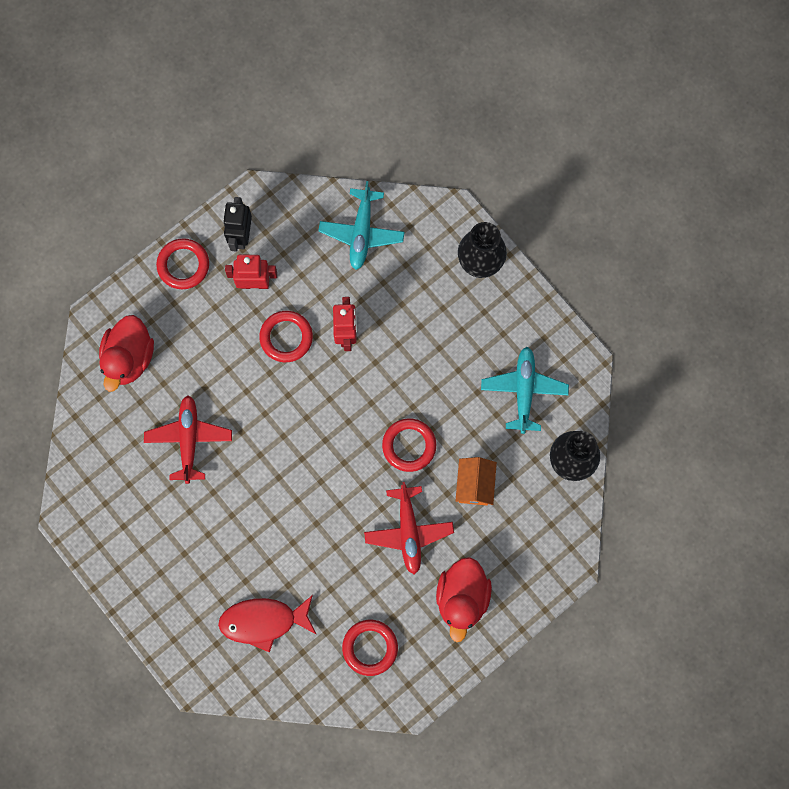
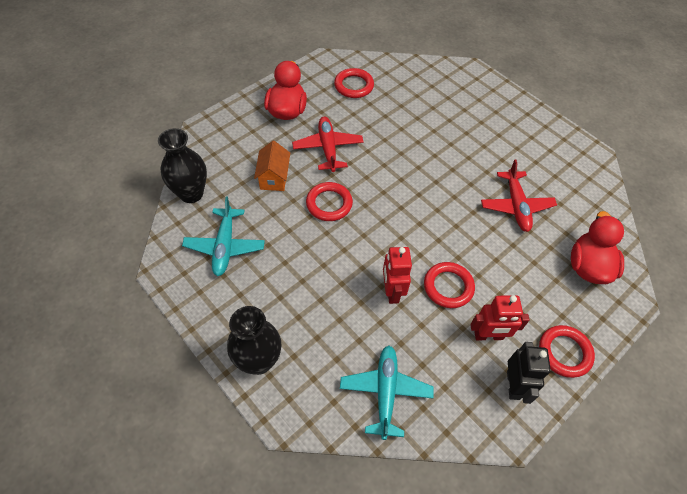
camera: 175 degrees right, 20 degrees down
red fish [218,595,317,653] -> none

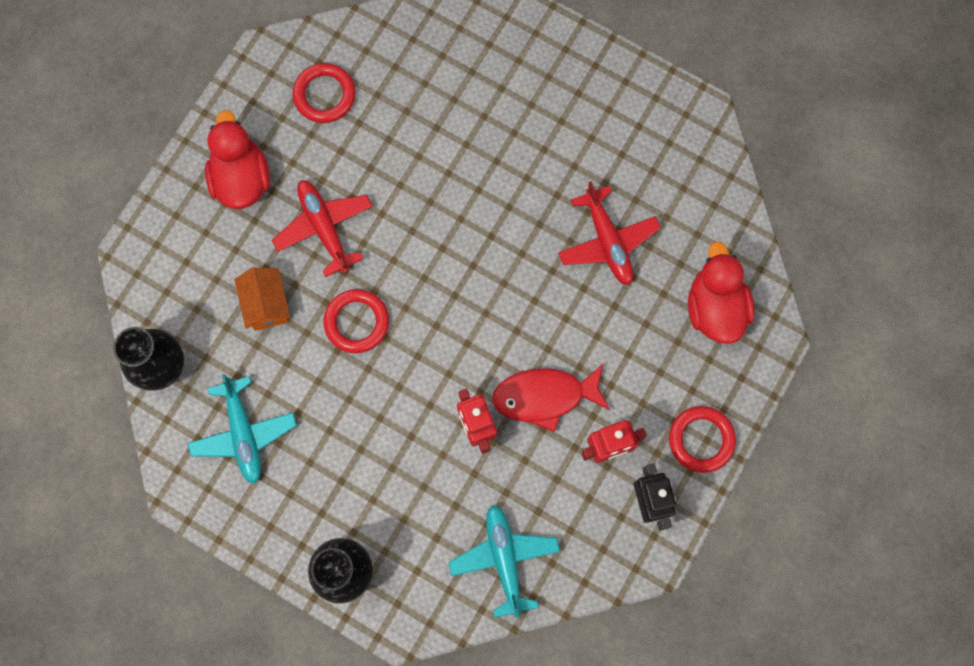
camera: 15 degrees left, 20 degrees up
red ring [424,262,475,308] -> red fish [492,364,610,432]

